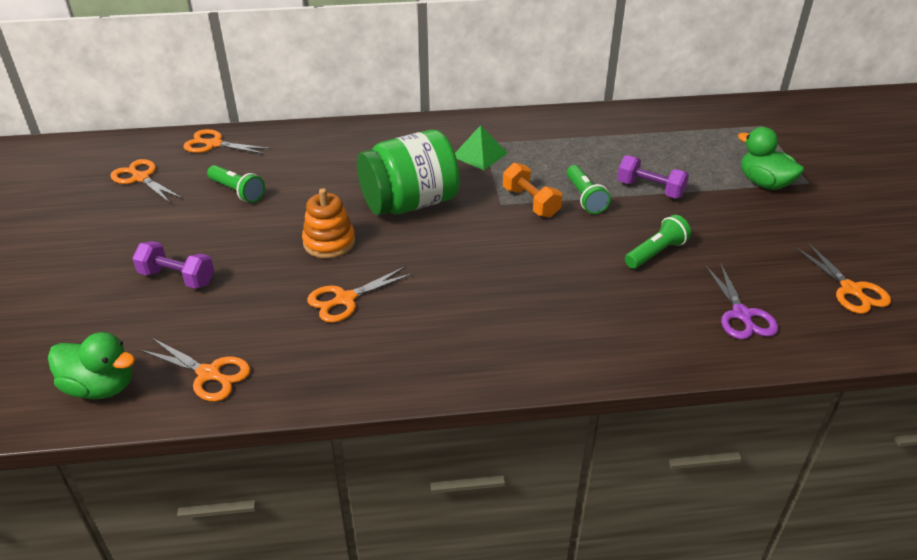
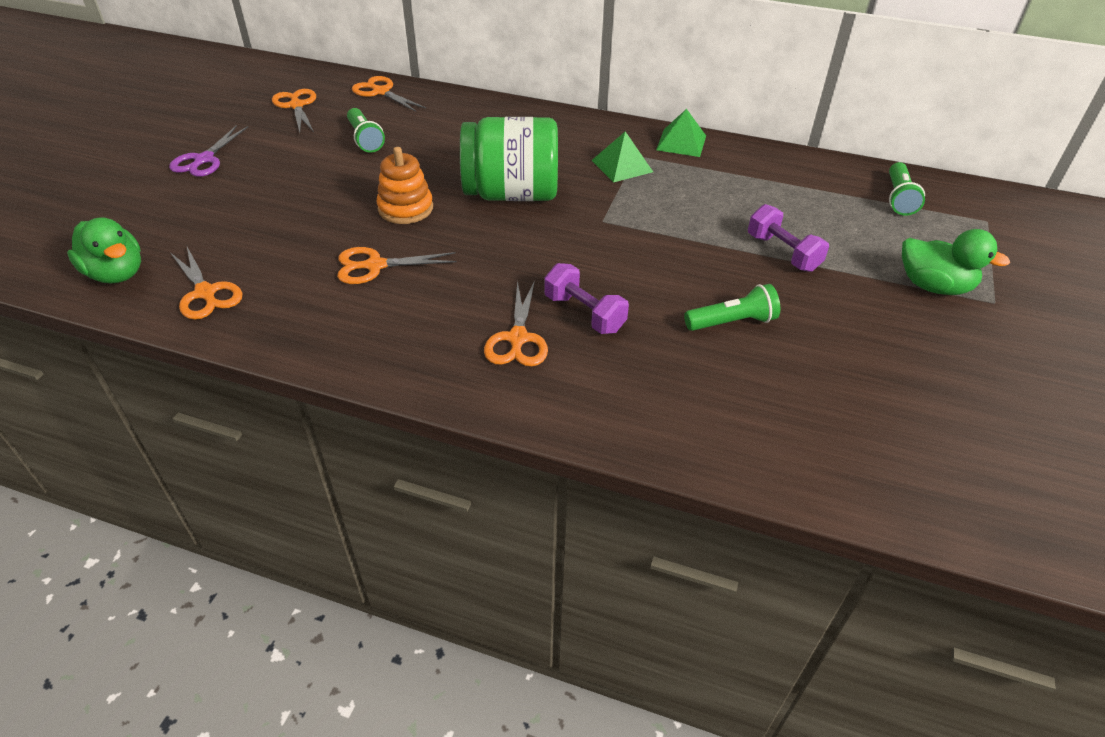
camera: 25 degrees right, 5 degrees up
purple dumbbell [132,241,214,289] -> purple dumbbell moved to [544,263,629,334]
orange dumbbell [503,162,562,218] -> none
green flashlight [567,165,611,214] -> green flashlight moved to [889,162,925,216]
purple scissors [706,263,778,339] -> purple scissors moved to [169,125,248,177]
green duck [738,127,804,190] -> green duck turned 135 degrees clockwise [902,229,1010,295]
orange scissors [796,243,891,314] -> orange scissors moved to [484,280,548,367]
none -> green pyramid [656,109,706,157]

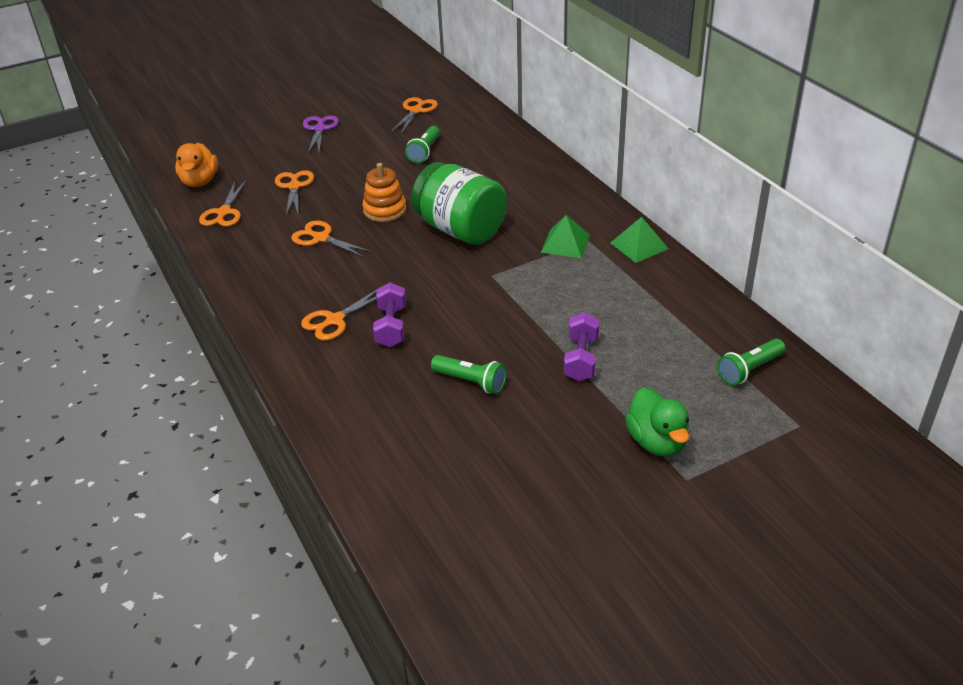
camera: 45 degrees right, 5 degrees down
green duck [67,217,141,284] -> orange duck [175,143,218,187]
purple scissors [169,125,248,177] -> purple scissors turned 120 degrees clockwise [303,116,339,153]
orange scissors [352,76,426,112] -> orange scissors moved to [275,170,314,216]

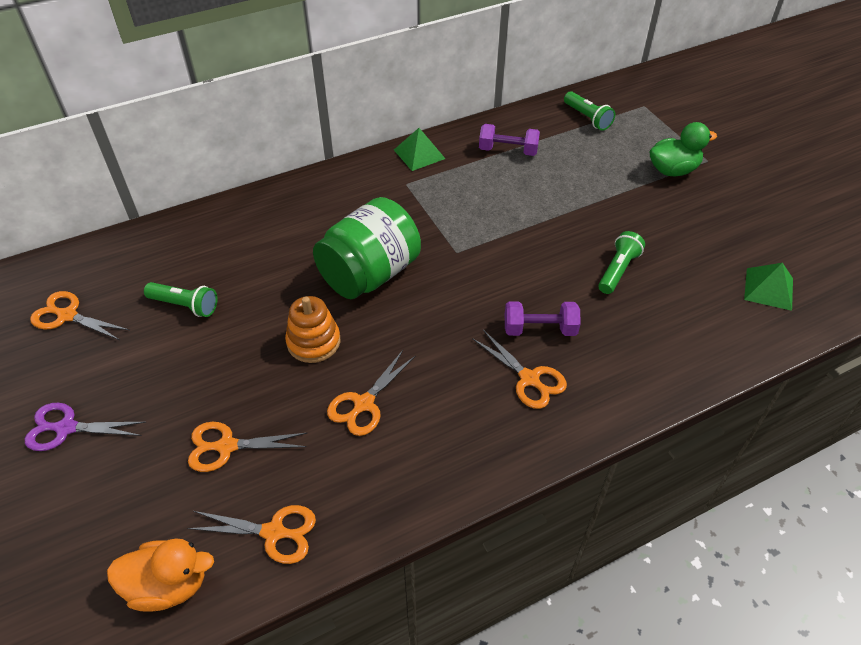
camera: 90 degrees left, 10 degrees up
green pyramid [541,215,590,258] -> green pyramid moved to [744,263,793,311]
purple dumbbell [564,312,599,381] -> purple dumbbell moved to [479,124,540,156]

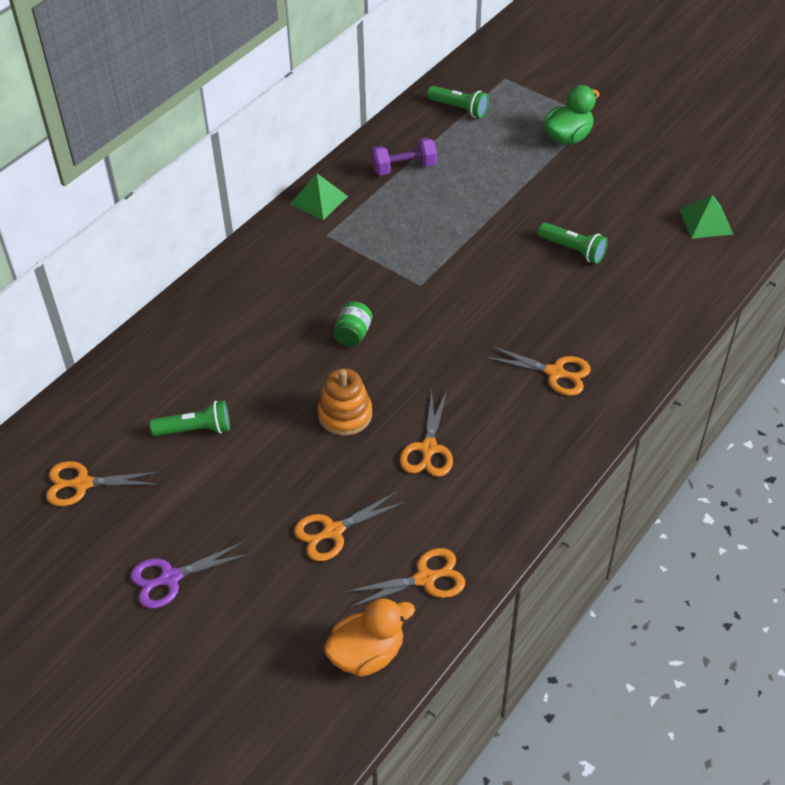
camera: 25 degrees left, 0 degrees up
green jar [313,197,421,299] -> green jar [334,302,372,347], size x0.42
purple dumbbell [505,301,581,336] -> none
green flashlight [598,231,645,294] -> green flashlight turned 120 degrees clockwise [538,223,608,264]

